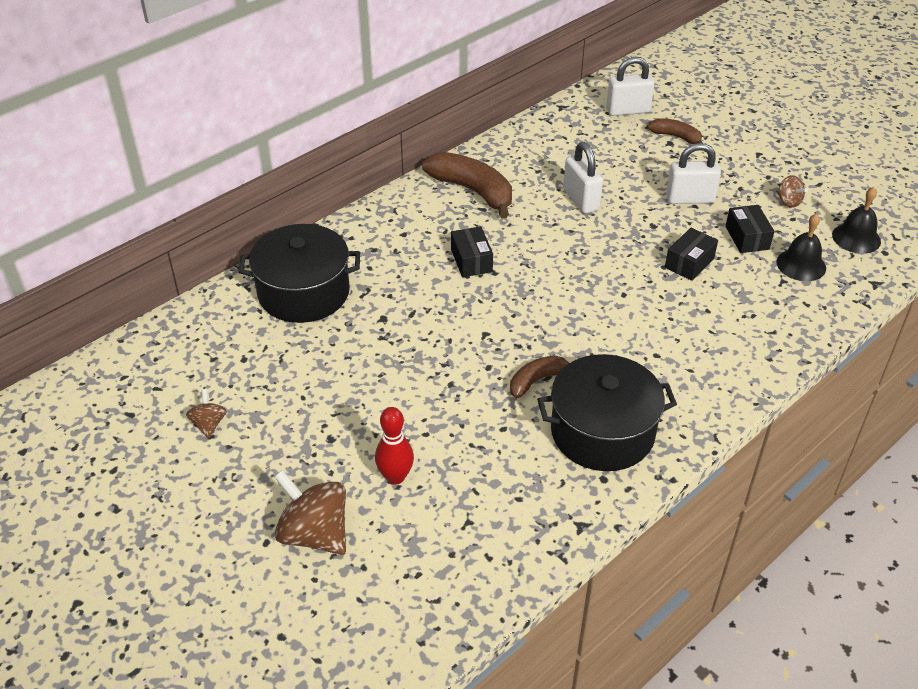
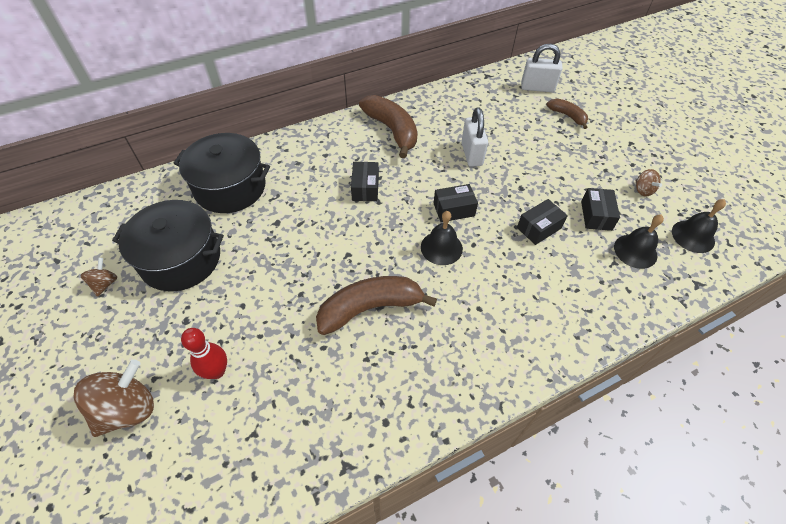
camera: 15 degrees right, 10 degrees up
brown spinning top [274,470,346,555] -> brown spinning top turned 75 degrees clockwise [74,359,154,437]
brown banana [510,355,569,398] -> brown banana [316,276,437,335], size x1.80
black pot [537,354,677,471] -> black pot moved to [112,200,224,292]
white padlock [666,143,721,204] -> none
none -> black bell [421,211,463,265]
none -> black box [433,184,478,222]

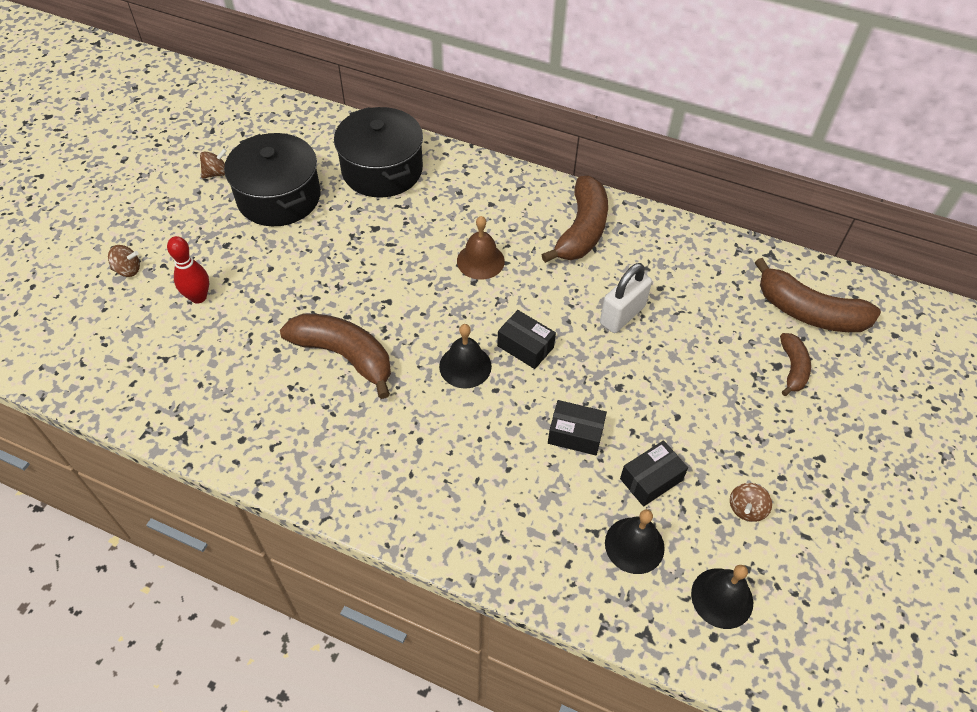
camera: 50 degrees right, 0 degrees up
brown spinning top [74,359,154,437] -> brown spinning top [108,245,140,277], size x0.51
black box [351,162,379,201] -> brown bell [457,216,505,280]
white padlock [521,44,562,92] -> brown banana [755,258,881,332]

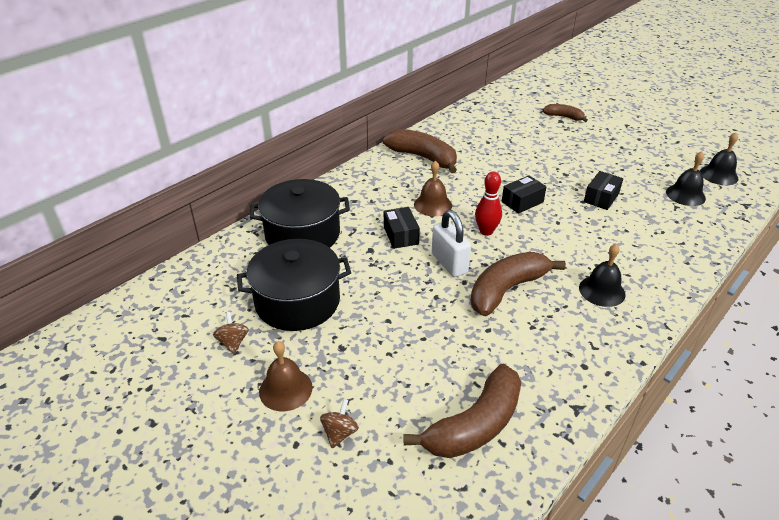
camera: 70 degrees left, 15 degrees down
red bowling pin [167,236,209,303] -> red bowling pin moved to [475,171,502,236]
black bell [439,324,492,389] -> black bell moved to [579,244,626,307]
white padlock [600,263,652,333] -> white padlock moved to [432,210,471,277]
black box [620,440,688,507] -> black box moved to [384,207,420,249]
brown spinning top [730,483,772,522] -> none
brown banana [755,258,881,332] -> brown banana moved to [404,364,521,458]
none -> brown bell [259,341,313,411]

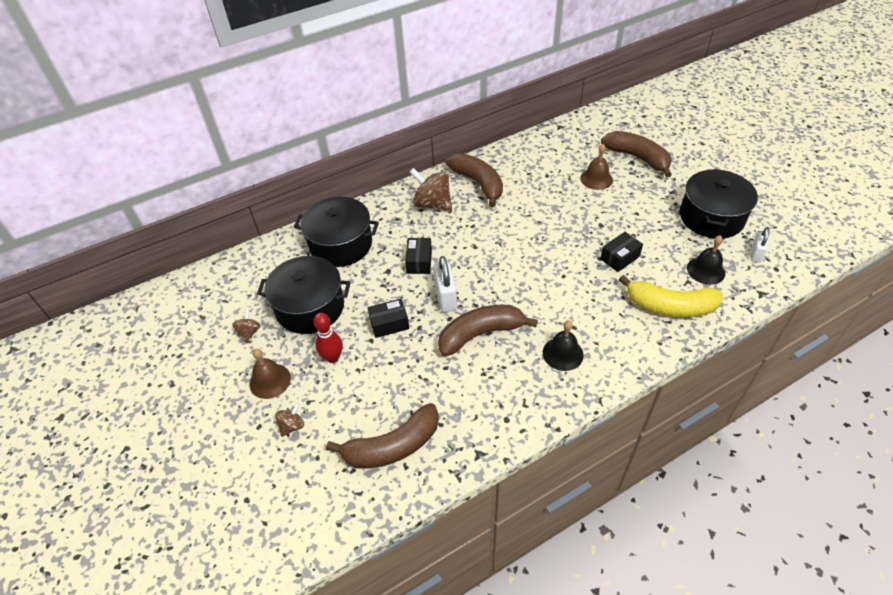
camera: 20 degrees right, 10 degrees up
brown bell [414,160,452,216] -> brown bell moved to [580,144,613,190]
red bowling pin [475,171,502,236] -> red bowling pin moved to [313,313,343,363]
black box [502,176,547,214] -> black box moved to [367,299,409,338]
brown banana [542,104,588,122] -> brown banana [601,131,672,177], size x1.80
black bell [700,132,738,185] -> white padlock [751,227,769,263]
none -> brown spinning top [410,168,452,211]
none -> yellow banana [619,275,723,317]
none -> black pot [680,169,758,239]

